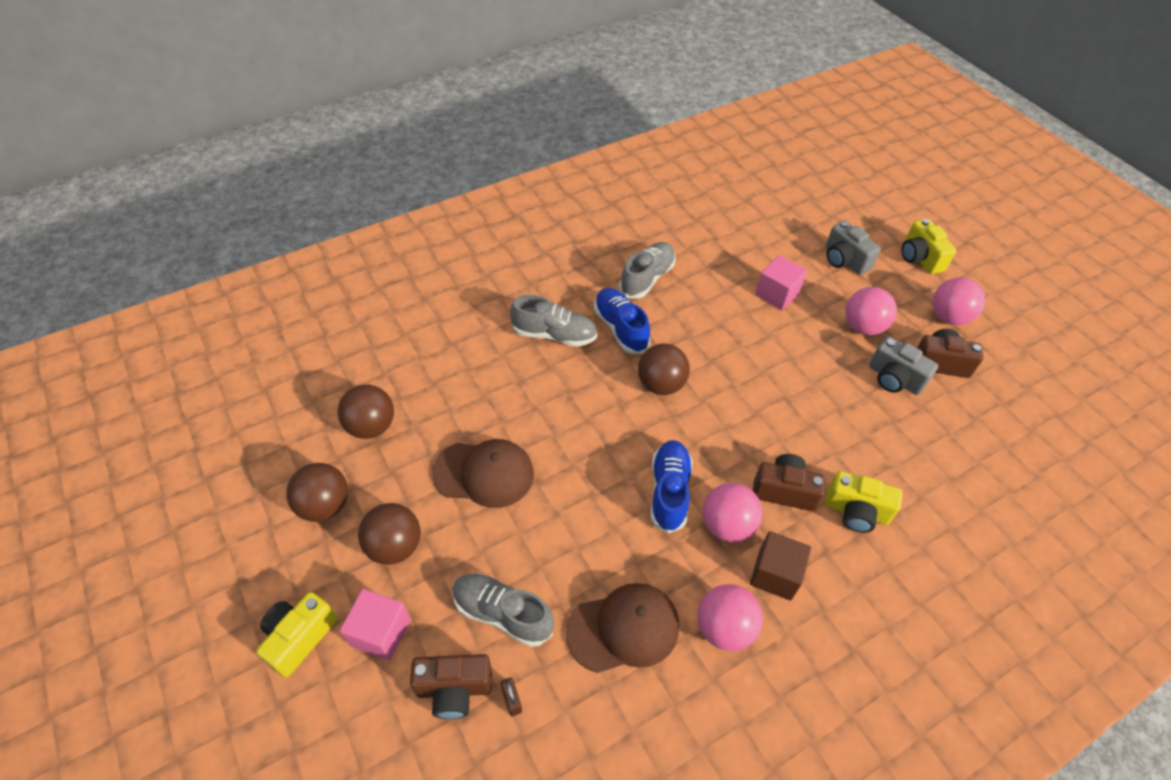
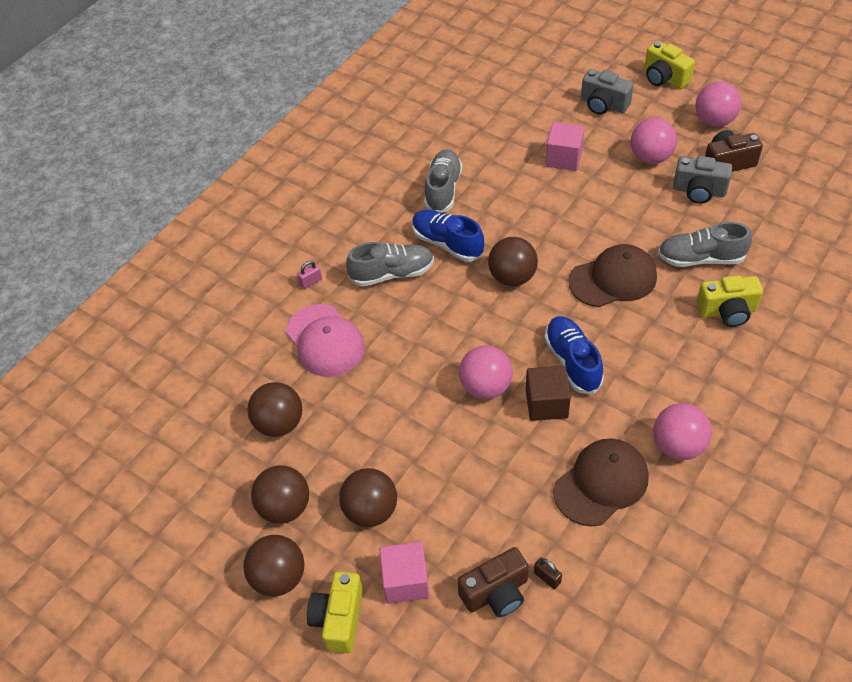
camera: 20 degrees left, 0 degrees up
brown cap [432,439,534,508] -> brown cap moved to [569,244,657,307]
grey shoe [452,573,554,647] -> grey shoe moved to [658,222,752,267]
pink ball [703,483,763,542] -> pink ball moved to [459,346,513,399]
brown cube [750,531,811,601] -> brown cube moved to [526,366,571,421]
brown camera [753,454,826,511] -> none
none -> brown ball [243,535,304,597]
none -> pink cap [286,304,365,377]
none -> pink padlock [297,261,322,289]

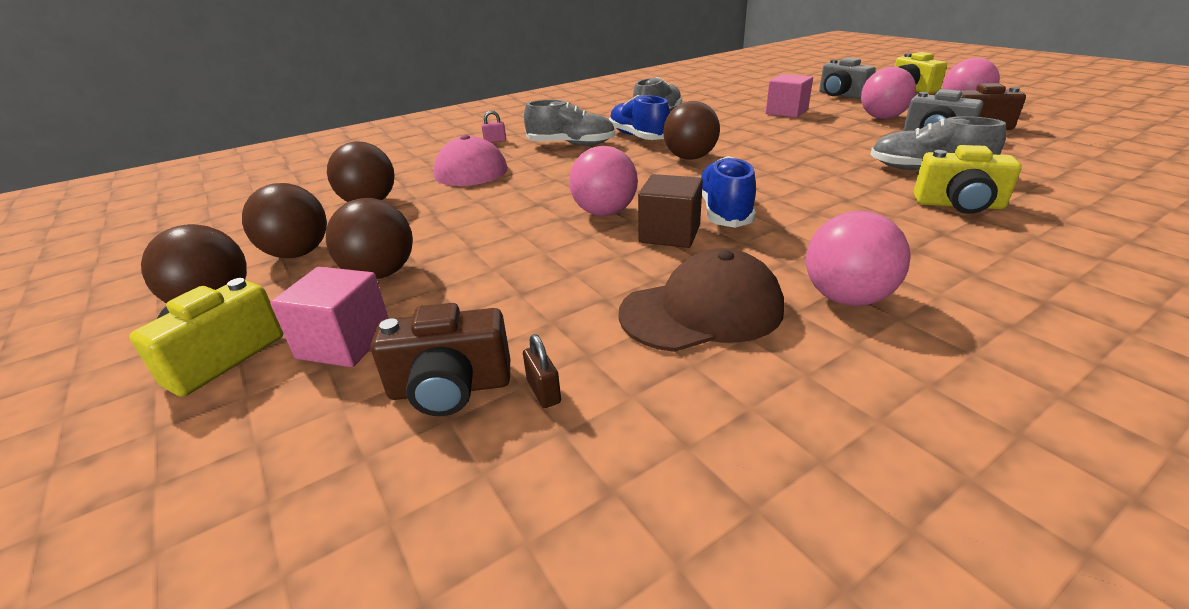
camera: 20 degrees right, 20 degrees down
brown cap [569,244,657,307] -> none

